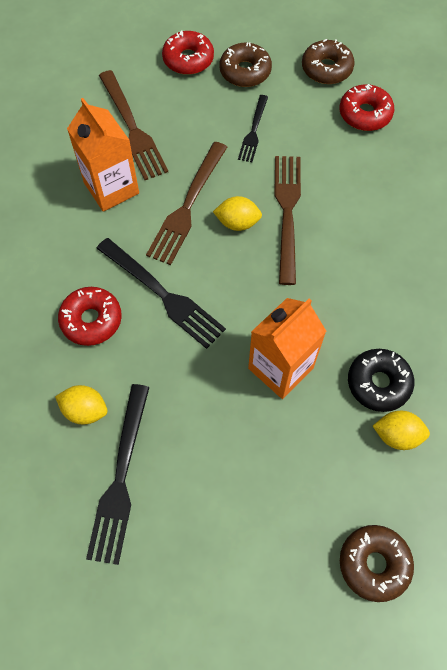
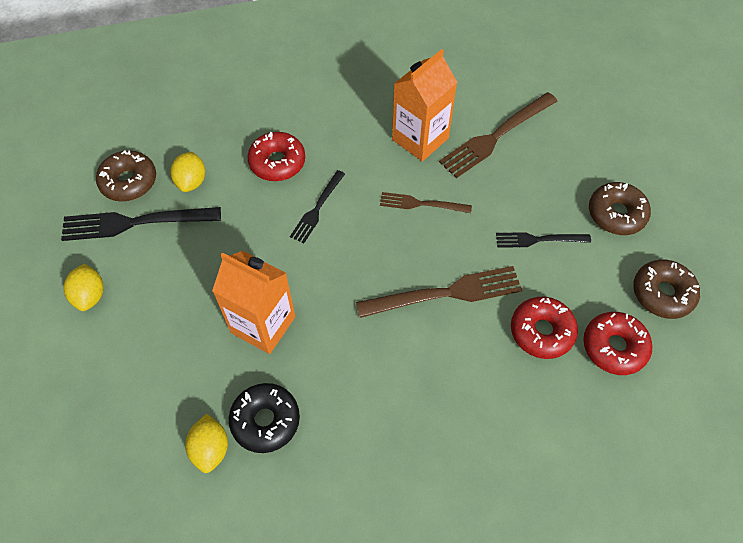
camera: 75 degrees right, 5 degrees down
black fork [96,238,226,349] -> black fork [290,170,345,243], size x0.59
brown fork [146,142,227,265] -> brown fork [380,192,472,213], size x0.59
red donut [162,30,214,75] -> red donut moved to [511,297,578,359]
yellow lemon [213,196,262,231] -> yellow lemon moved to [63,264,104,311]
brown donut [340,525,414,602] -> brown donut moved to [96,150,156,202]

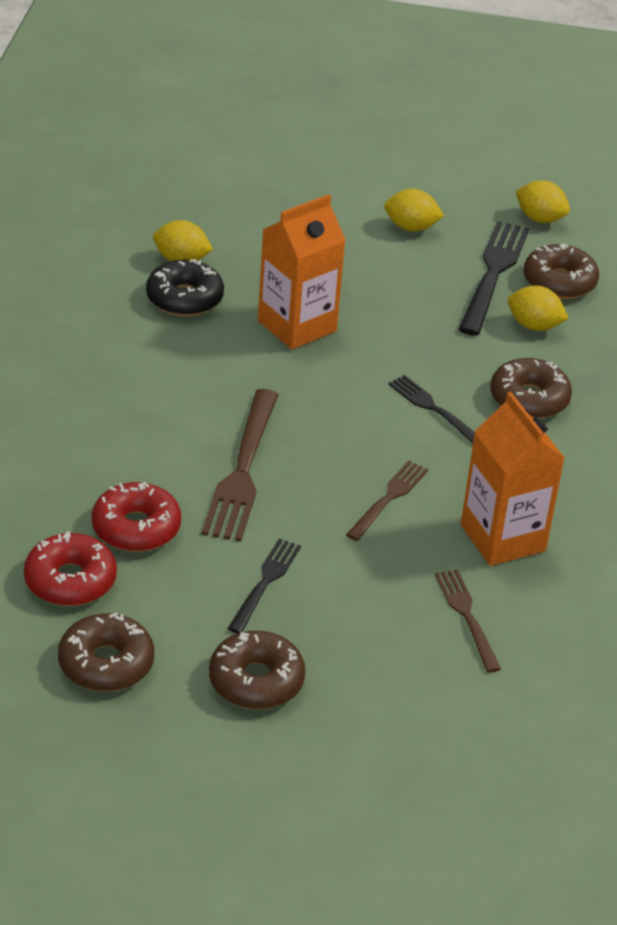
camera: 110 degrees right, 20 degrees down
red donut [247,132,305,181] -> brown donut [490,358,572,419]
brown fork [439,92,558,178] -> brown fork [435,569,501,673], size x0.59
none -> yellow lemon [516,180,570,223]

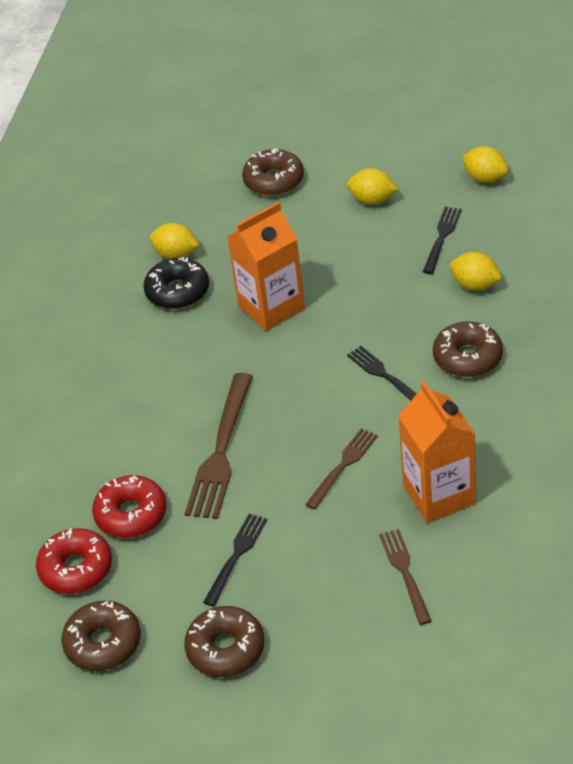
camera: 10 degrees right, 5 degrees up
black fork [458,221,529,336] -> black fork [423,207,462,274], size x0.59
brown donut [524,243,599,299] -> brown donut moved to [242,148,304,196]

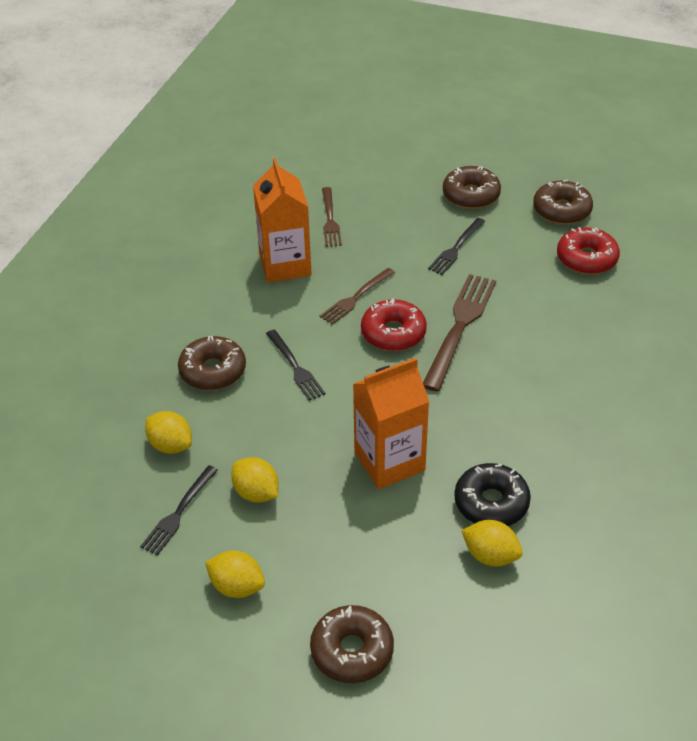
camera: 175 degrees left, 0 degrees up
red donut [92,475,166,538] -> red donut moved to [361,298,427,351]
yellow lemon [462,146,508,183] -> yellow lemon moved to [231,457,279,503]

